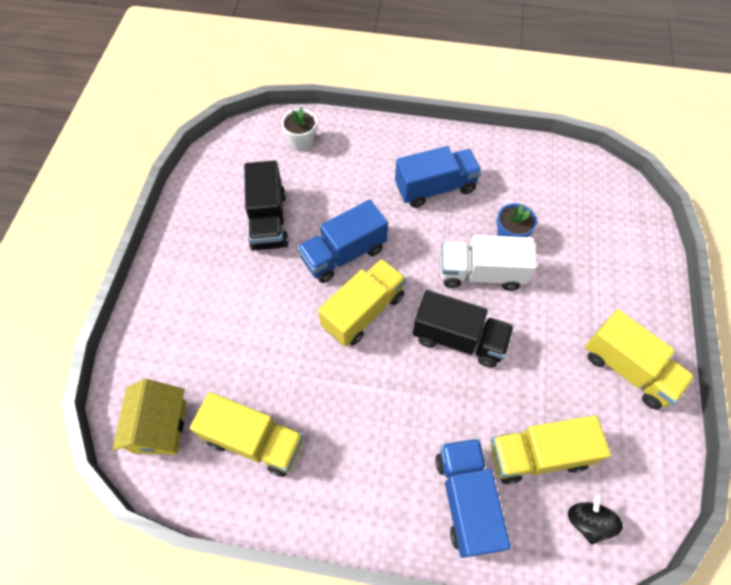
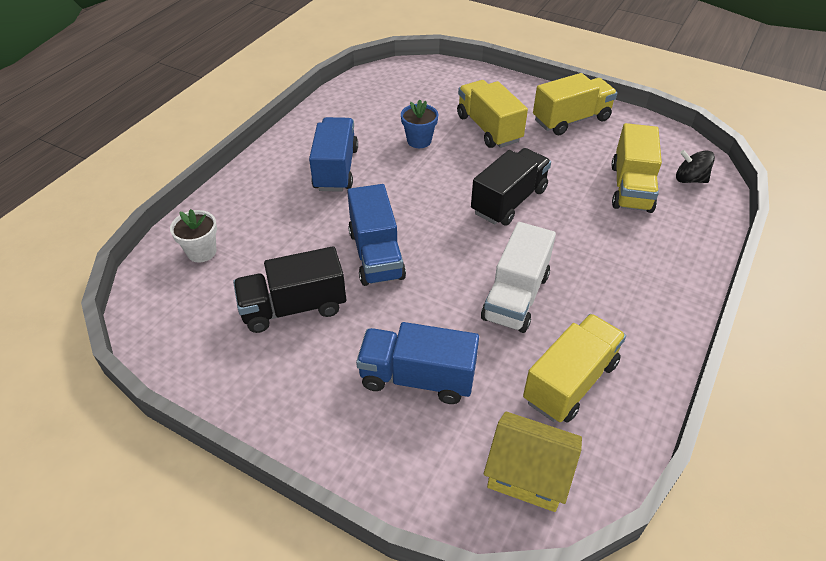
camera: 70 degrees left, 15 degrees down
black truck [244,160,289,251] -> black truck turned 150 degrees clockwise [233,246,346,333]
yellow truck [318,259,406,347] -> yellow truck moved to [457,80,528,148]
blue truck [435,438,511,558] -> blue truck moved to [356,322,479,404]
white truck [441,235,537,291] -> white truck moved to [481,222,556,333]

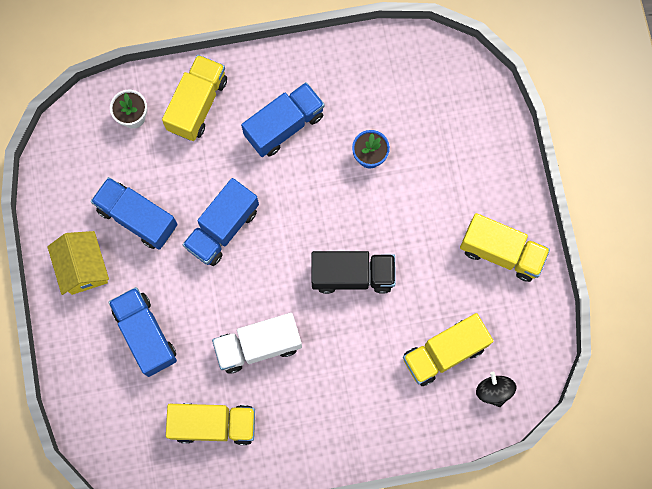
camera: 50 degrees right, 30 degrees up
black truck [233,246,346,333] -> blue truck [91,177,178,250]
yellow truck [457,80,528,148] -> yellow truck moved to [162,55,227,141]
yellow house [484,411,582,512] -> yellow house moved to [47,231,109,295]

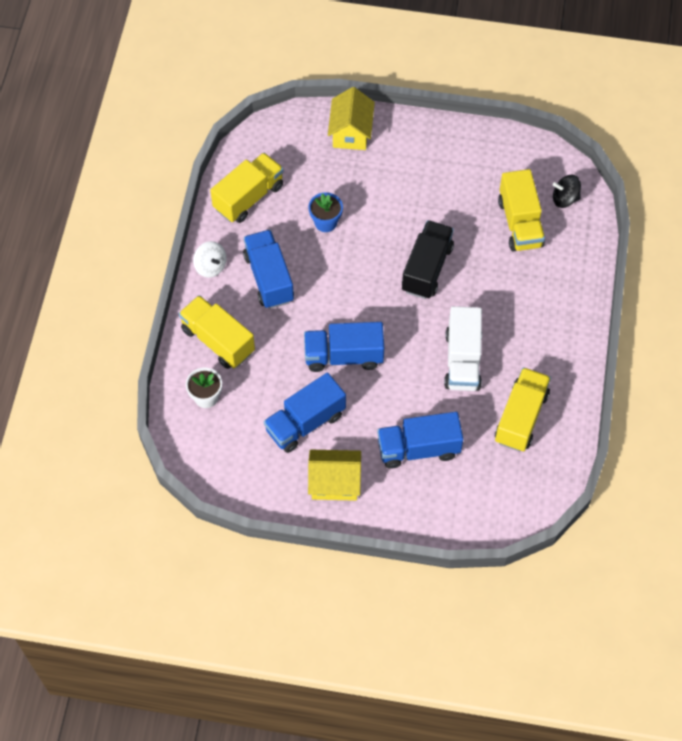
camera: 70 degrees left, 15 degrees down
blue truck [183,178,259,266] -> blue truck turned 120 degrees clockwise [304,322,384,372]
yellow truck [460,213,550,282] -> yellow truck moved to [210,153,284,223]
none -> white spinning top [193,241,227,278]
none -> yellow house [328,87,375,150]

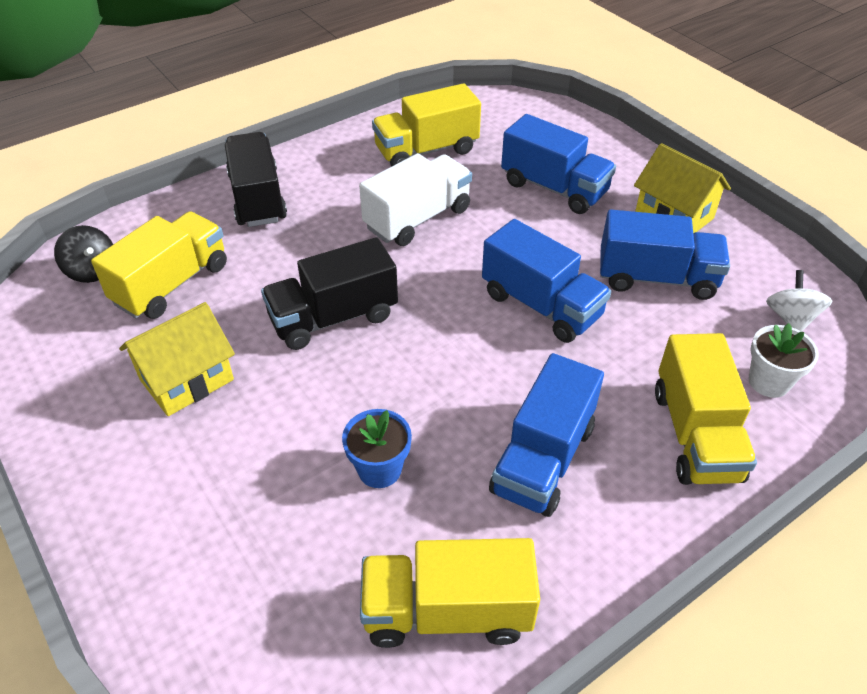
camera: 135 degrees left, 15 degrees down
white spinning top [193,241,227,278] -> white spinning top moved to [766,270,832,332]
yellow house [328,87,375,150] -> yellow house moved to [119,302,235,416]
none -> black truck [225,132,287,227]

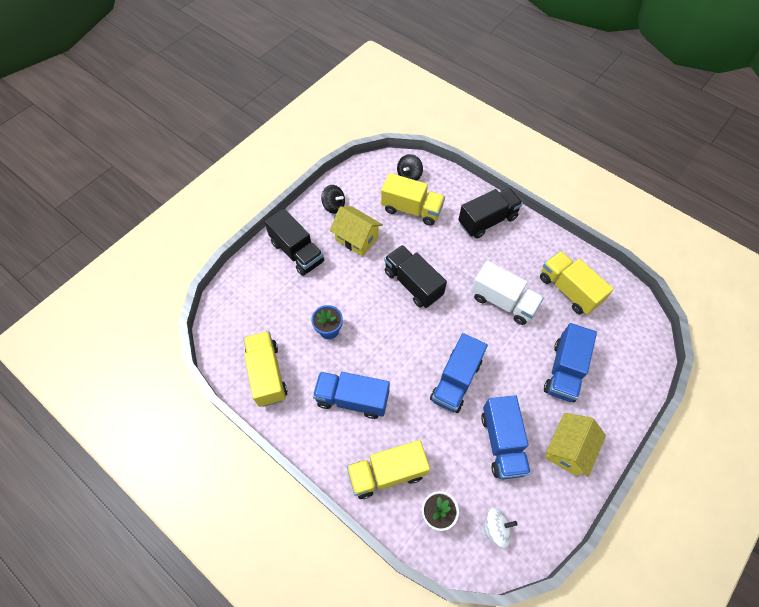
camera: 75 degrees right, 15 degrees up
none -> black truck [264,208,324,276]
none -> black spinning top [321,185,345,214]

